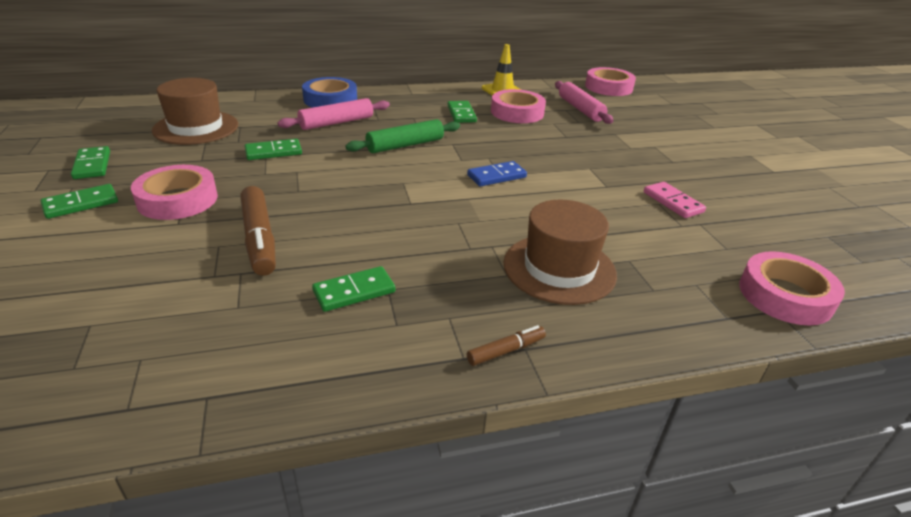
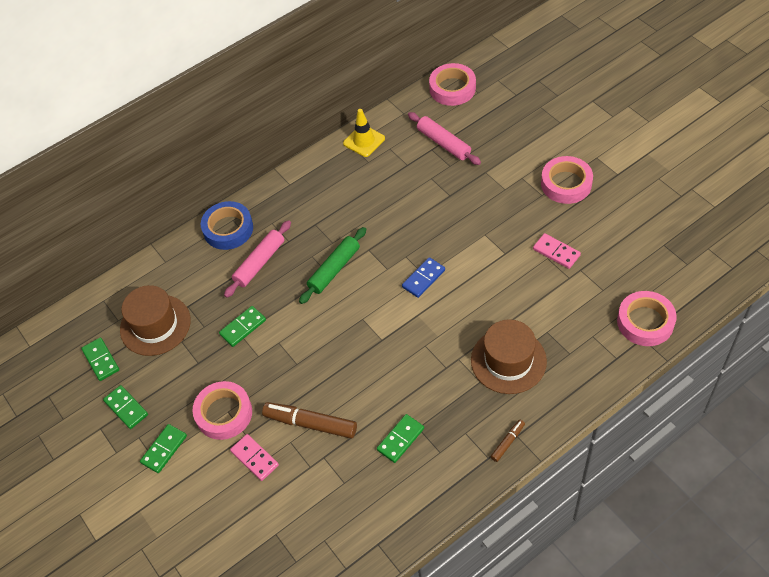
camera: 15 degrees left, 20 degrees up
brown marker [240,186,276,276] -> brown marker turned 150 degrees clockwise [262,402,357,438]
green domino [447,101,477,123] -> green domino moved to [81,337,119,381]
pink tape [491,89,546,123] -> pink tape moved to [541,156,593,204]
none -> pink domino [230,434,279,481]

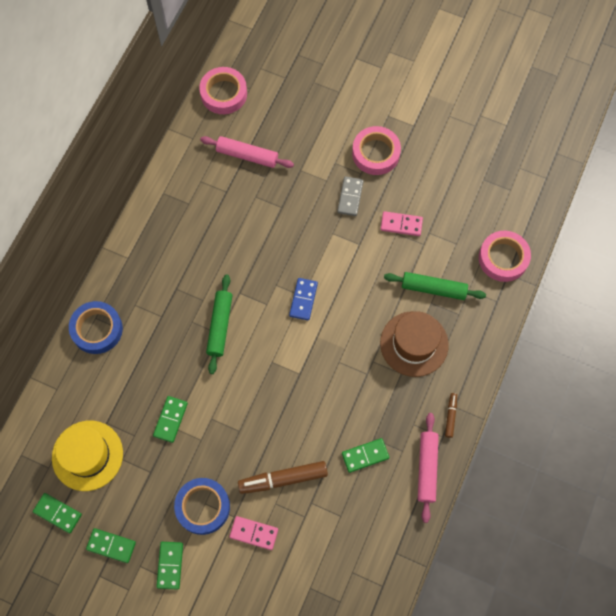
camera: 35 degrees left, 15 degrees up
brown hat [120,285,191,356] -> yellow hat [52,421,123,491]
pink tape [192,381,252,440] -> blue tape [174,478,230,535]
pink rolling pin [224,220,291,298] -> pink rolling pin moved to [418,413,439,523]
yellow traffic cone [343,109,385,157] -> none
green domino [377,414,424,463] -> green domino turned 60 degrees clockwise [342,438,390,473]
none -> grey domino [337,176,363,216]
none -> green rolling pin [384,272,486,300]

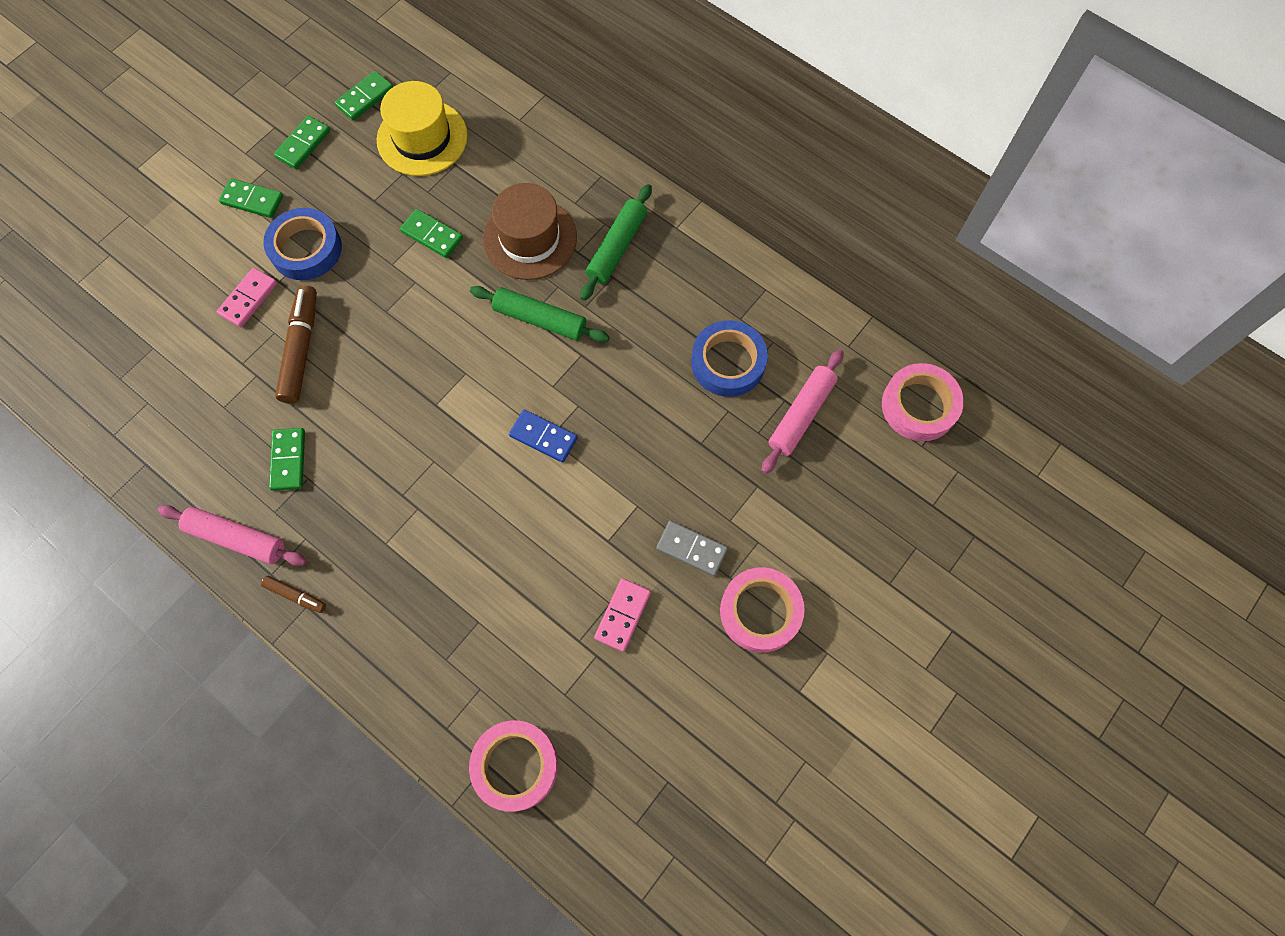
camera: 105 degrees right, 0 degrees up
blue tape [69,301,123,354] -> blue tape moved to [691,320,768,397]
brown hat [380,311,449,377] -> brown hat moved to [483,183,577,280]
green rolling pin [384,272,486,300] -> green rolling pin moved to [580,184,652,301]

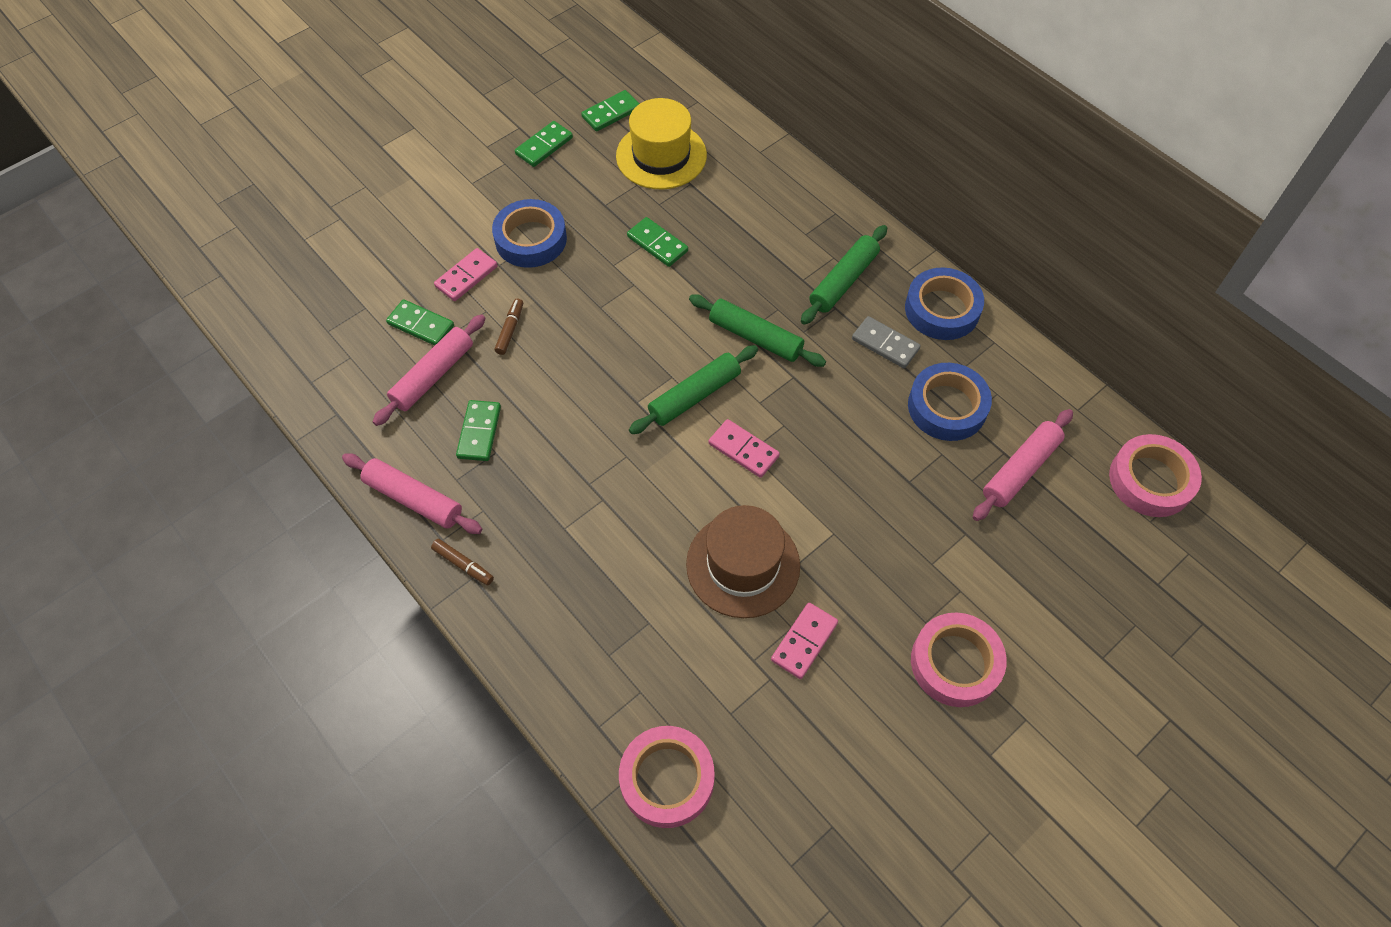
camera: 10 degrees right, 10 degrees down
green domino [219,178,283,218] -> green domino moved to [386,299,454,346]
brown marker [275,285,317,404] -> brown marker [494,298,523,355], size x0.51
brown hat [483,183,577,280] -> brown hat moved to [686,505,800,618]
blue domino [509,410,578,462] -> pink domino [708,419,780,478]
grey domino [656,521,728,576] -> grey domino moved to [852,316,921,368]
none -> pink rolling pin [373,314,485,426]
none -> green rolling pin [629,345,758,434]
none -> blue tape [905,268,984,340]

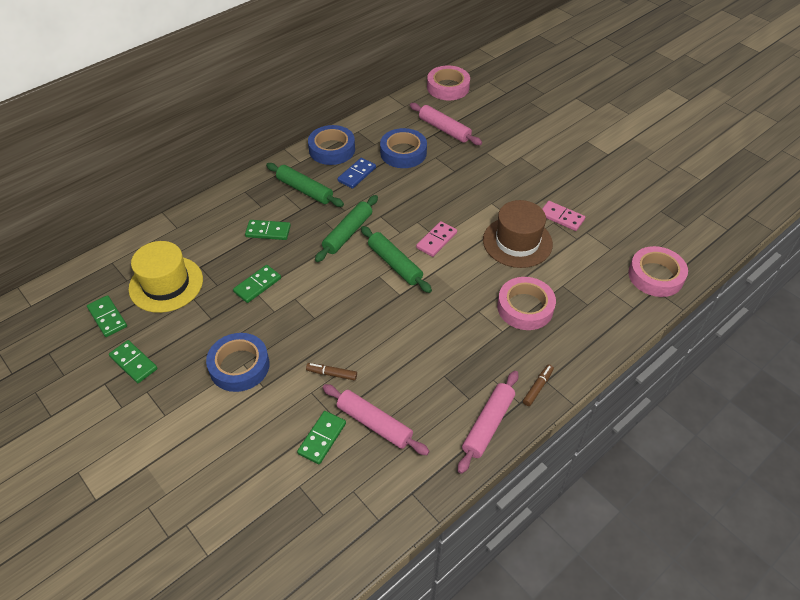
camera: 90 degrees left, 10 degrees down
pink domino [434,248,498,301] -> none
green domino [456,400,501,461] -> green domino moved to [245,220,291,240]
grey domino [852,316,921,368] -> blue domino [337,158,376,189]
pink tape [911,613,1007,707] -> pink tape moved to [497,277,556,330]

